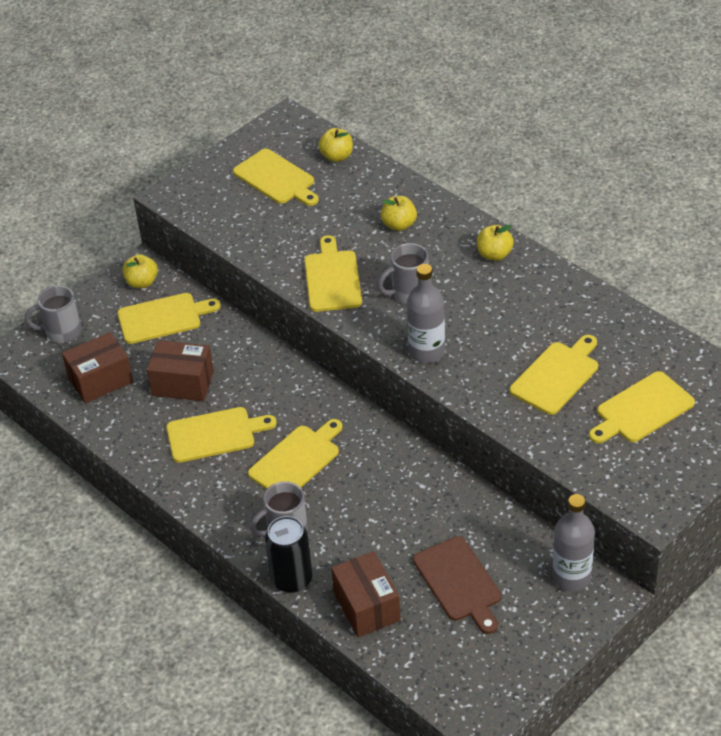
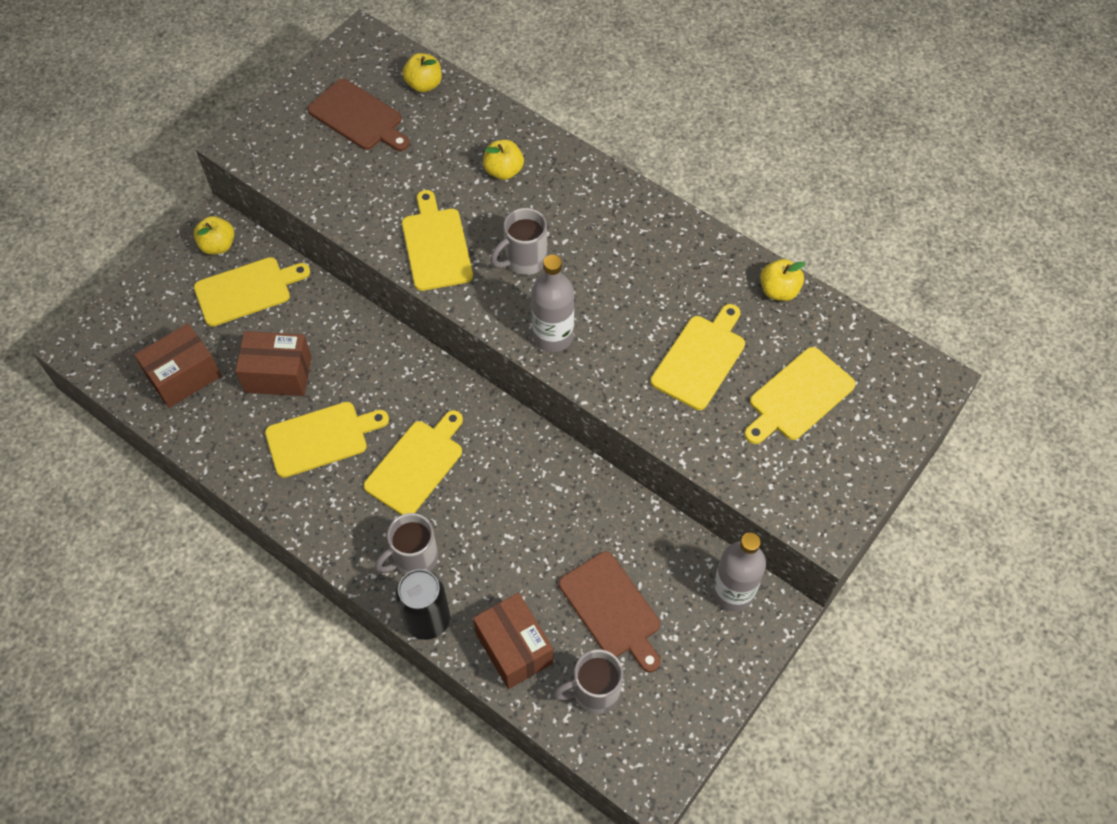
camera: 10 degrees left, 15 degrees up
grey mug [25,285,81,343] -> grey mug moved to [553,649,623,714]
yellow cutting board [233,149,319,206] -> brown cutting board [307,79,409,151]
yellow apple [477,225,514,261] -> yellow apple moved to [760,259,806,301]

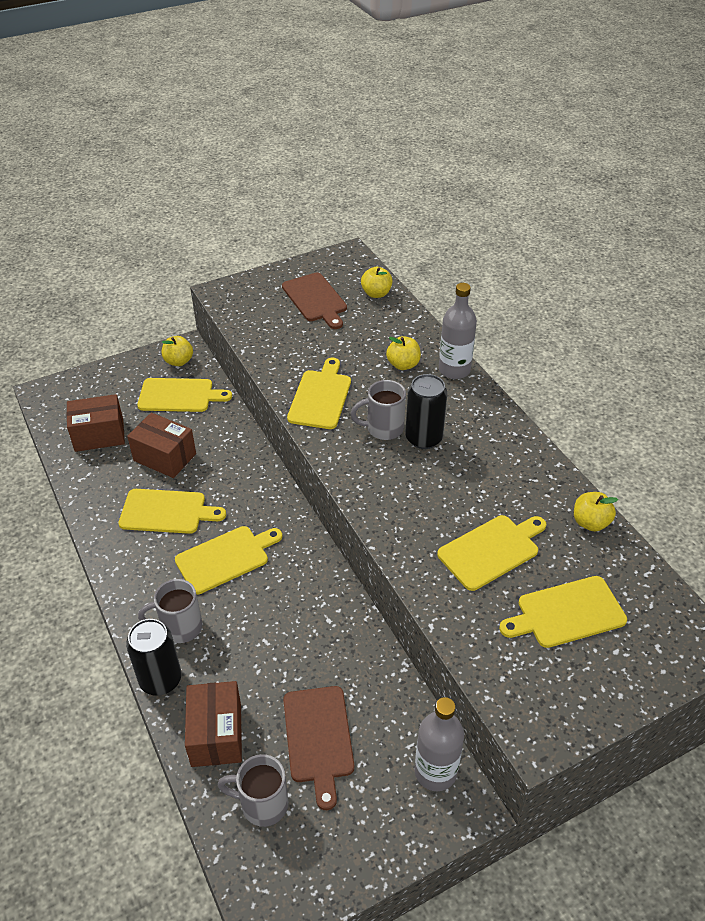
camera: 25 degrees right, 15 degrees down
grey bottle [531,255,574,352] -> grey bottle moved to [439,283,477,379]
none -> black can [405,374,447,449]

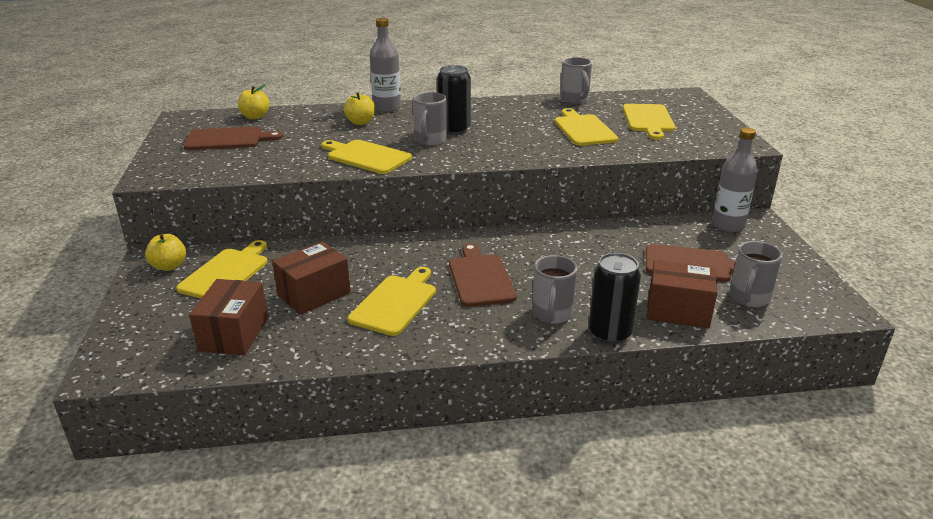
camera: 70 degrees left, 15 degrees down
yellow cutting board [175,526,282,594] -> brown cutting board [449,243,517,307]
yellow apple [574,492,618,532] -> grey mug [560,57,592,104]

